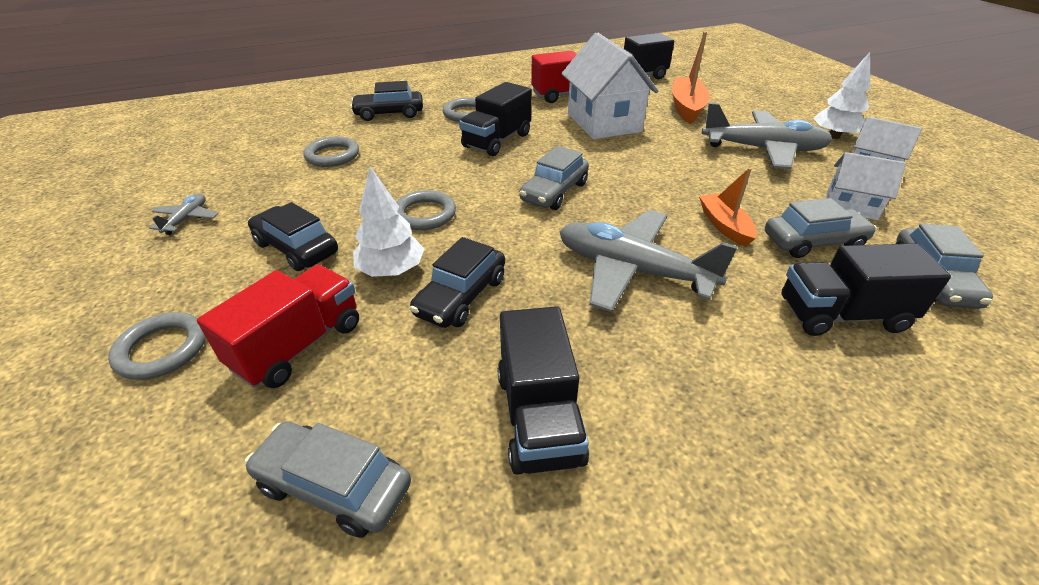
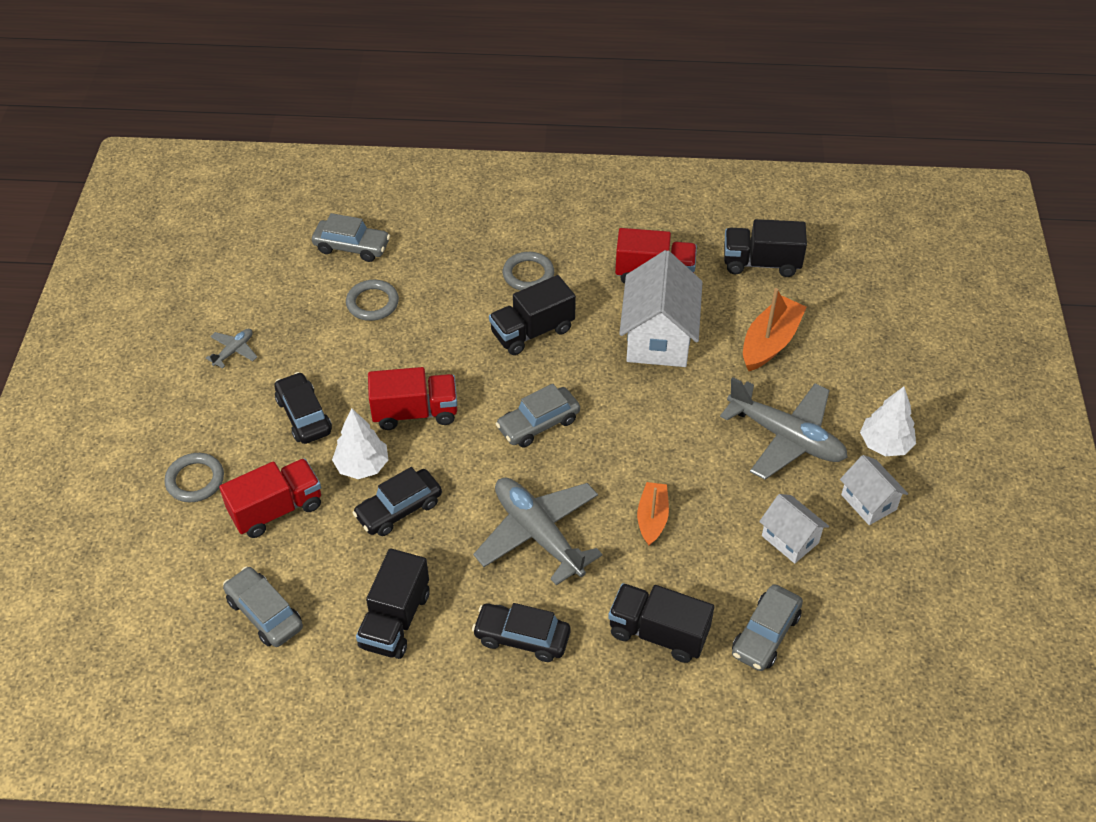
camera: 25 degrees right, 10 degrees up
black car [350,81,423,121] -> black car moved to [472,603,570,662]
grey ring [396,190,456,230] -> red truck [368,367,457,430]
grey car [765,198,877,258] -> grey car moved to [312,213,390,262]

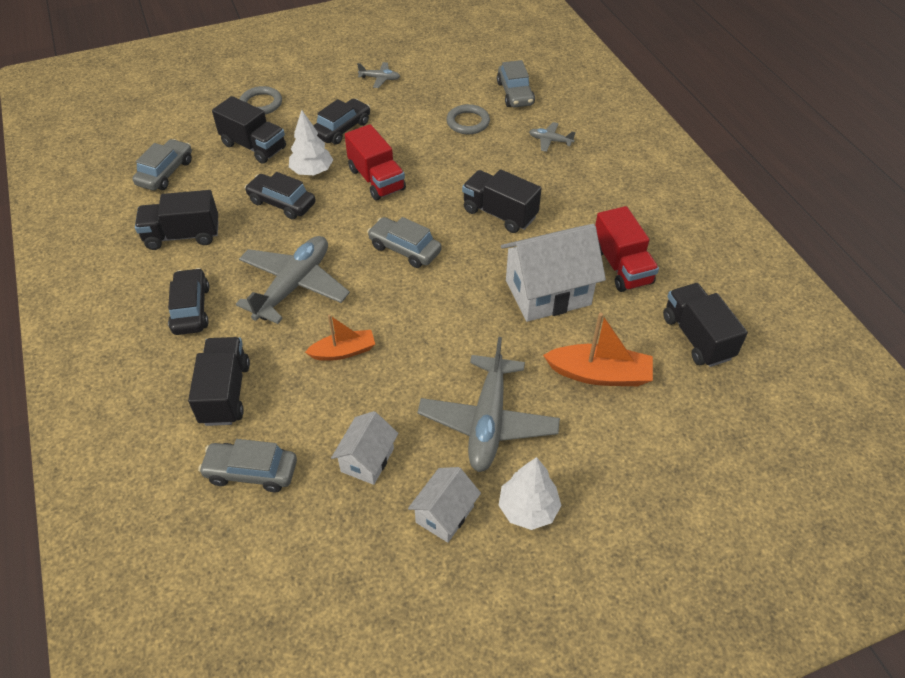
camera: 65 degrees right, 0 degrees up
red truck [219,458,321,538] -> black truck [212,96,286,164]
grey ring [503,252,554,291] -> none
none -> grey plane [529,122,576,152]

